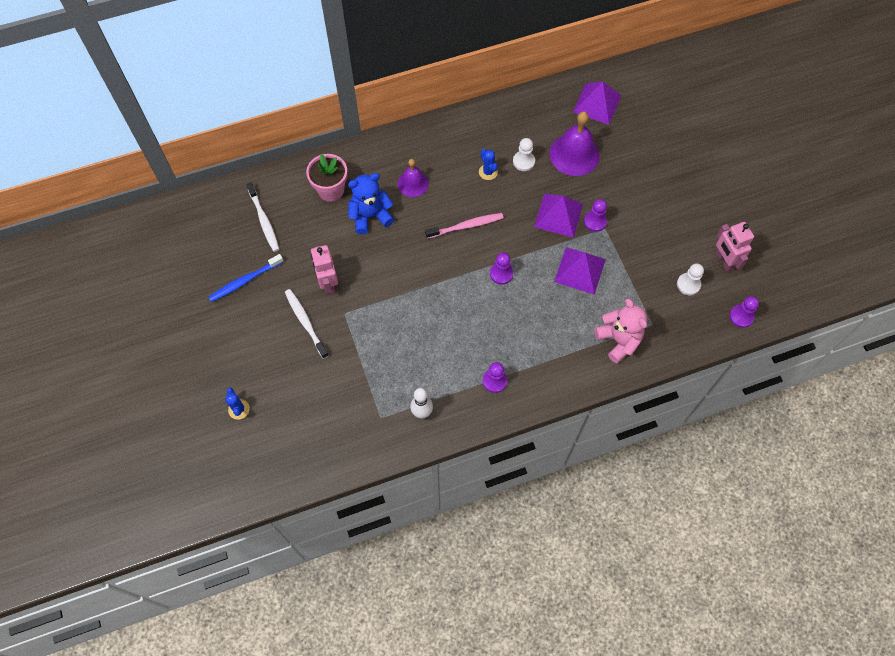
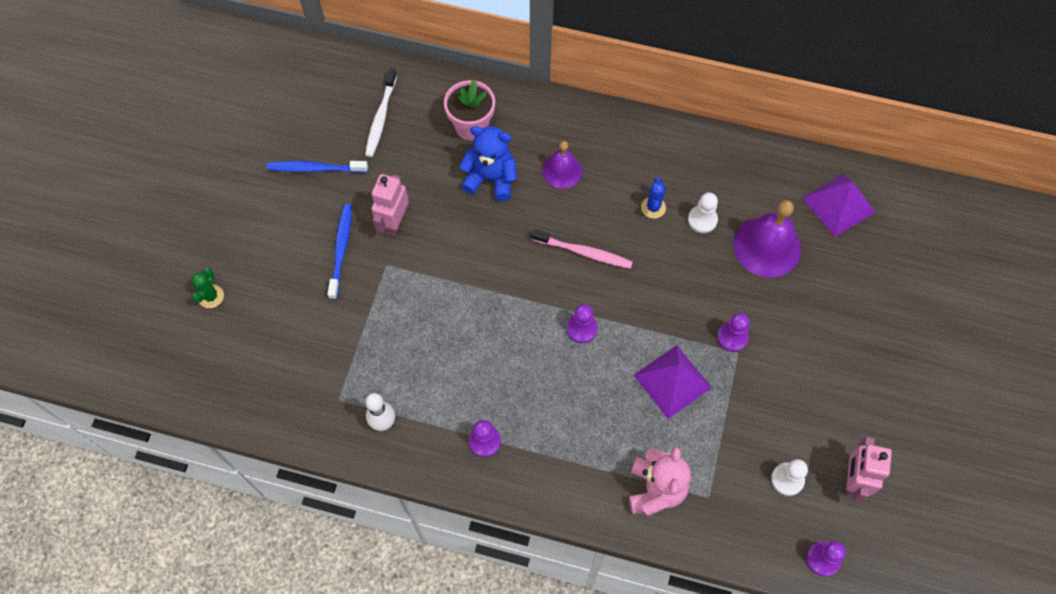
camera: 35 degrees right, 0 degrees up
blue cactus [225,388,250,420] -> green cactus [192,267,224,308]
white toothbrush [285,289,329,359] -> blue toothbrush [327,204,352,300]
purple pyramid [534,194,583,238] -> none

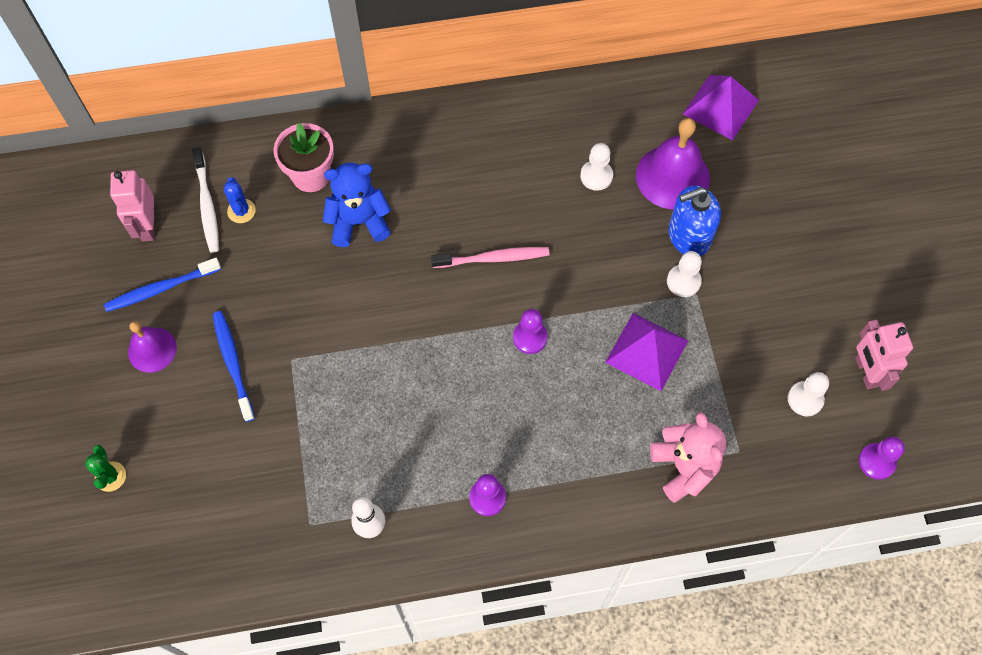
camera: 25 degrees left, 0 degrees up
pink robot [371,174,409,237] -> pink robot moved to [110,170,154,242]
purple bell [542,141,582,189] -> purple bell moved to [128,321,177,373]
blue cactus [641,178,666,219] -> blue cactus moved to [224,177,256,223]
purple pawn [717,313,750,352] -> white pawn [667,251,702,297]
none -> blue soap dispenser [668,186,721,256]

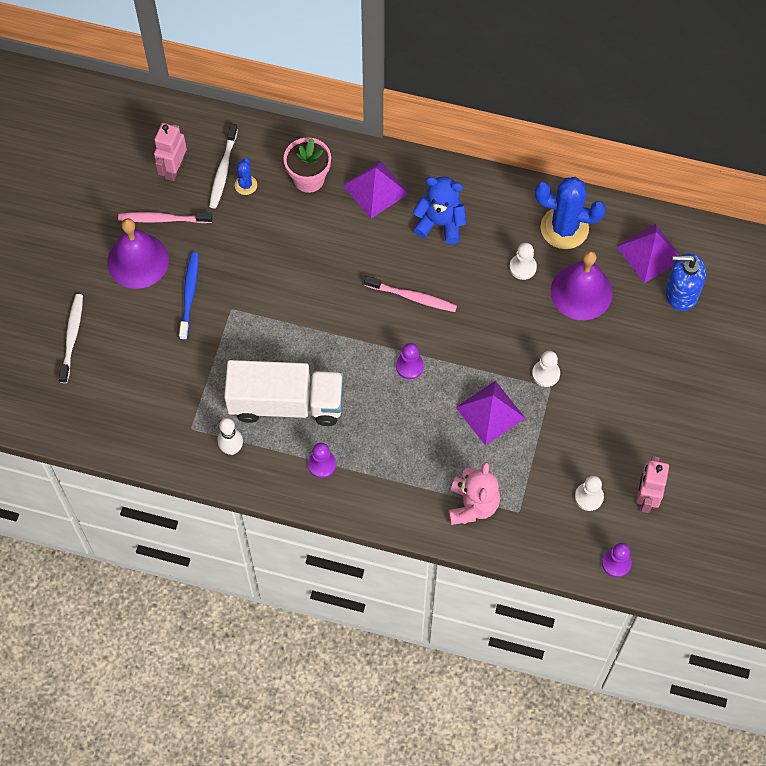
camera: 25 degrees right, 0 degrees up
green cactus [85,445,126,492] -> white toothbrush [59,294,83,383]
blue toothbrush [104,258,221,312] -> pink toothbrush [118,212,212,223]
purple bell [128,321,177,373] -> purple bell [107,218,169,289], size x1.63
blue teddy bear [323,163,391,247] -> blue teddy bear moved to [413,177,466,244]
blue soap dispenser [668,186,721,256] -> blue soap dispenser moved to [665,253,706,311]
none -> white truck [224,360,343,426]
none -> purple pyramid [343,161,409,218]
none -> blue cactus [535,177,606,249]

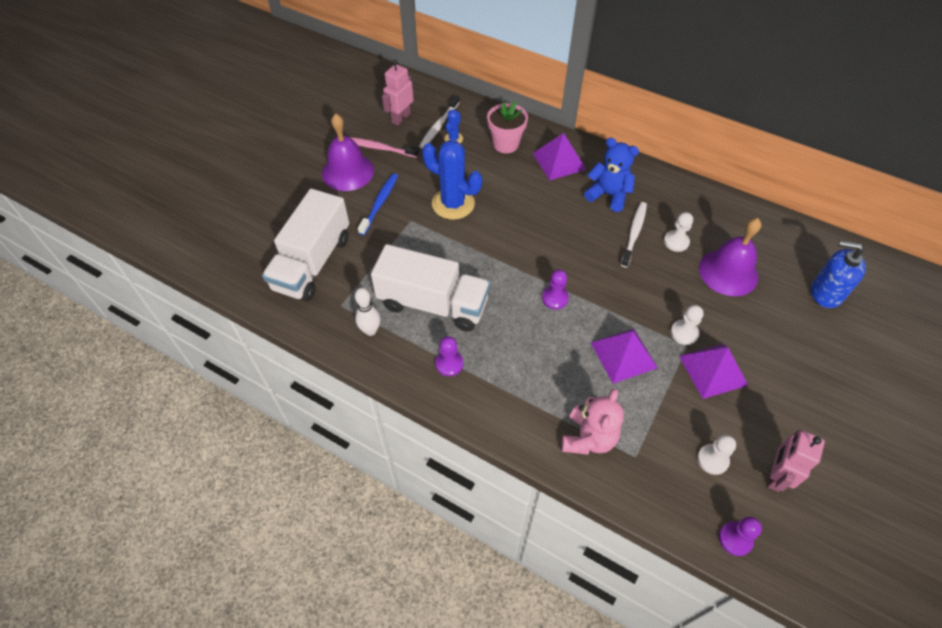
camera: 15 degrees right, 10 degrees down
white toothbrush [59,294,83,383] -> white toothbrush moved to [621,202,647,268]
pink toothbrush [364,276,457,312] -> none
blue cactus [535,177,606,249] -> blue cactus moved to [422,140,482,220]
purple pyramid [616,224,680,283] -> purple pyramid moved to [679,344,748,399]
none -> white truck [262,189,349,301]

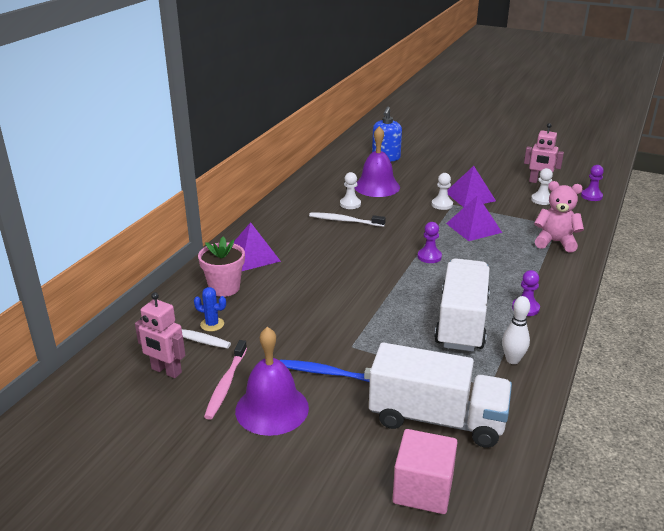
camera: 95 degrees left, 25 degrees down
blue cactus [422,140,482,220] -> none
blue teddy bear [584,138,639,212] -> none
none -> pink cube [393,429,457,514]

